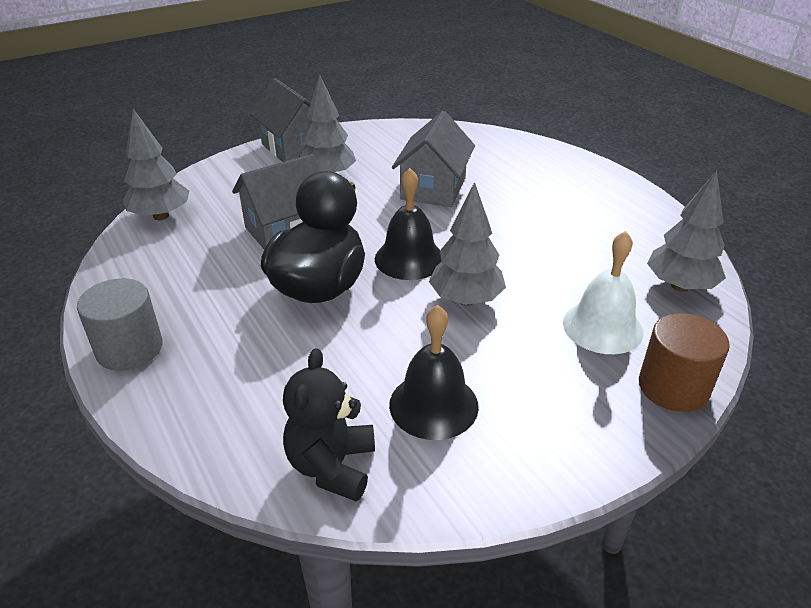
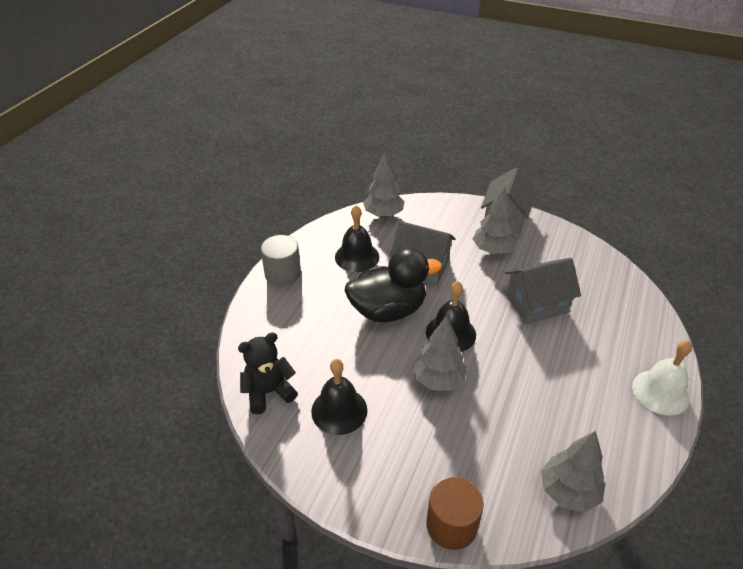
camera: 55 degrees right, 5 degrees up
white bell [563,231,643,354] -> white bell moved to [632,340,692,416]
none -> black bell [335,205,379,272]

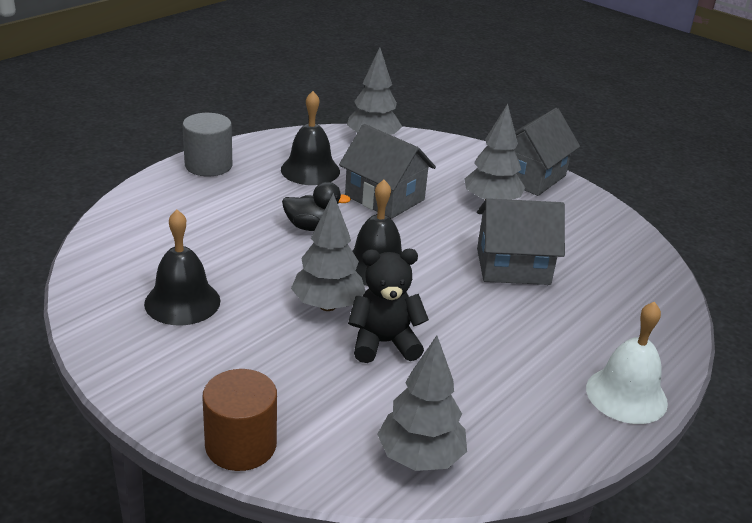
camera: 15 degrees right, 10 degrees down
black teddy bear [238,332,298,414] -> black teddy bear moved to [348,249,429,363]
black duck [345,247,442,322] -> black duck [282,182,351,231], size x0.52

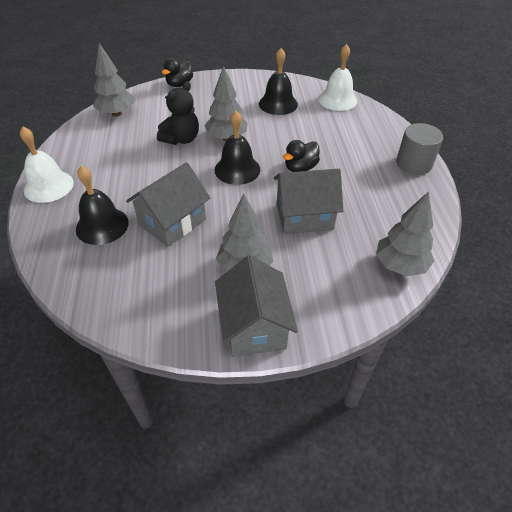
camera: 135 degrees right, 15 degrees up
brown cylinder [202,369,277,471] -> black duck [162,58,193,87]
black bell [281,91,340,185] -> black bell moved to [76,166,129,245]
none -> white bell [319,44,357,111]

